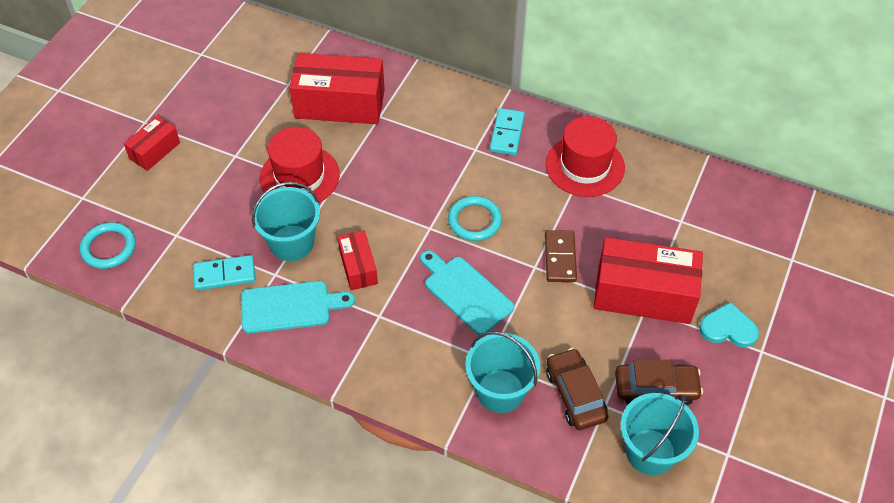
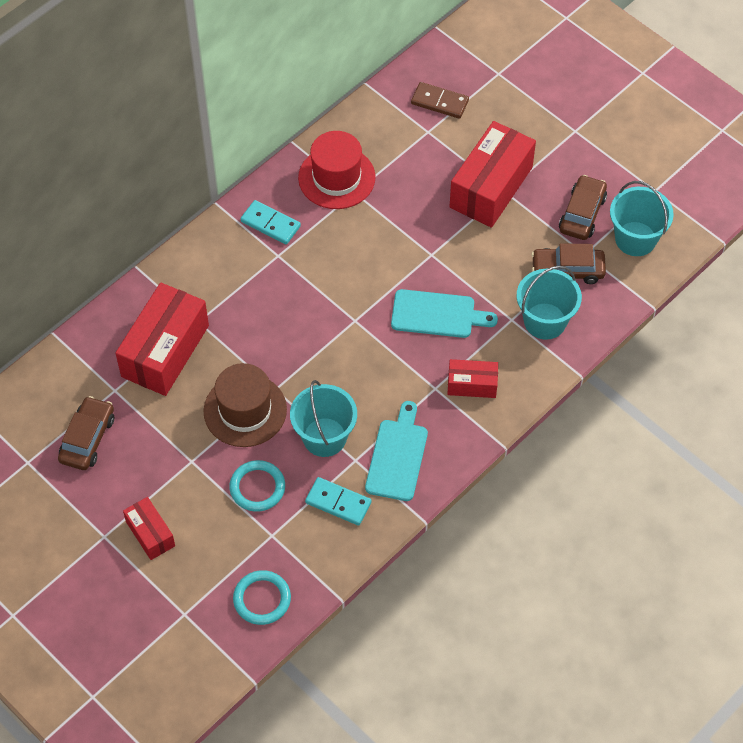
camera: 70 degrees left, 5 degrees up
turquoise domino [193,255,256,291] -> turquoise domino turned 75 degrees counterclockwise [305,477,372,526]
red hat [260,127,340,203] -> brown hat [203,363,287,447]
red box [338,230,378,290] -> red box moved to [447,359,498,398]
turquoise cutting board [420,250,514,335] -> turquoise cutting board turned 150 degrees counterclockwise [391,289,498,338]
turquoise ring [448,196,502,241] -> turquoise ring moved to [229,460,285,512]
brown domino [545,230,577,282] -> brown domino moved to [411,82,469,119]
turquoise heart [699,302,759,347] -> none
none -> brown car [58,396,114,470]

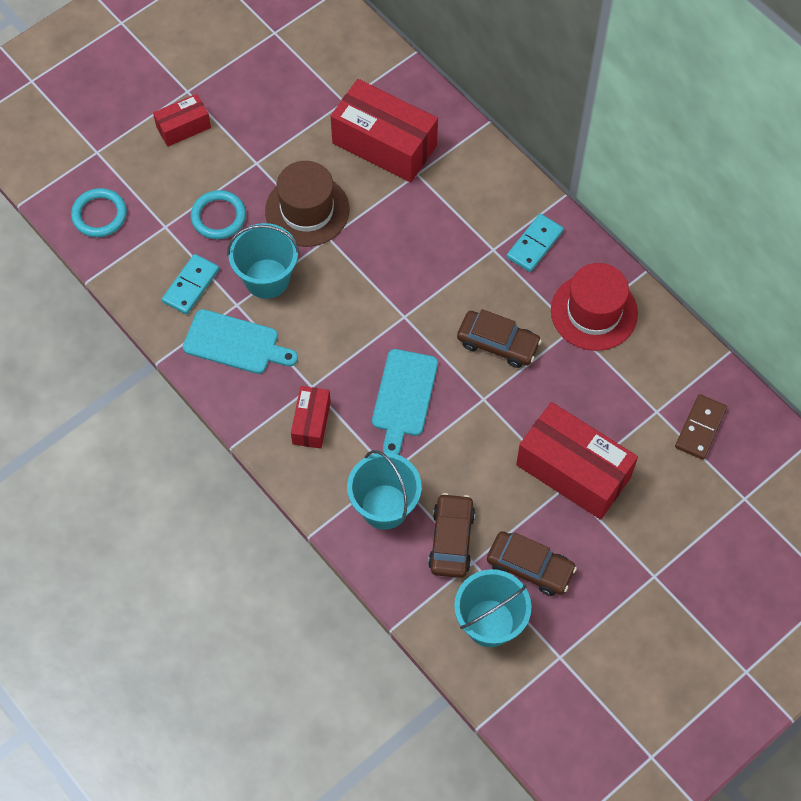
camera: 95 degrees right, 5 degrees up
brown car [58,396,114,470] -> brown car moved to [457,309,542,368]

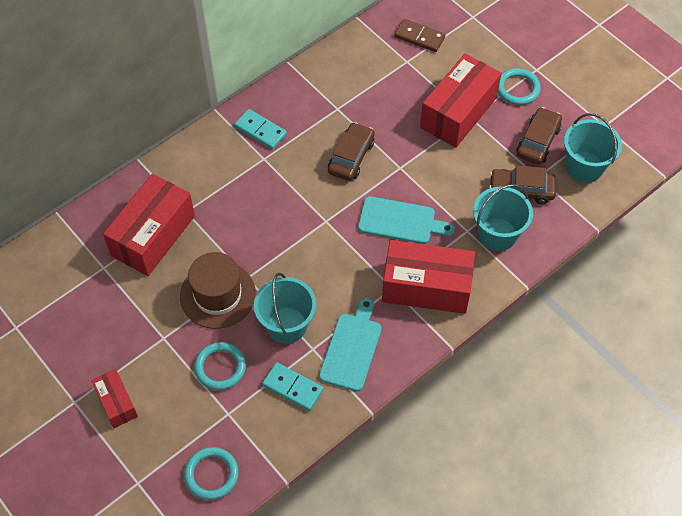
camera: 90 degrees left, 5 degrees down
red box [291,386,331,449] -> red box [382,240,475,314], size x1.90
red hat [551,263,638,351] -> none
none -> turquoise ring [498,68,541,105]

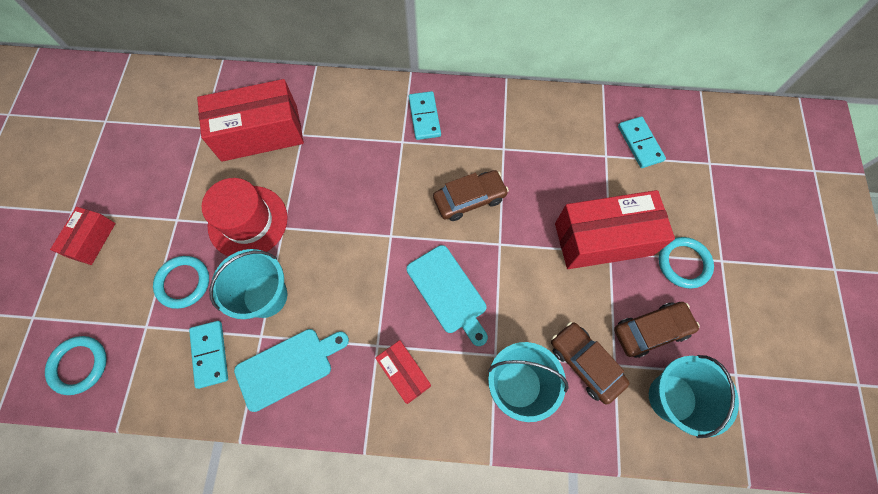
camera: 45 degrees right, 10 degrees up
brown hat [180,252,256,329] -> red hat [202,178,288,256]
red box [382,240,475,314] -> red box [375,340,431,404], size x0.53
brown domino [395,19,445,52] -> turquoise domino [618,116,666,168]

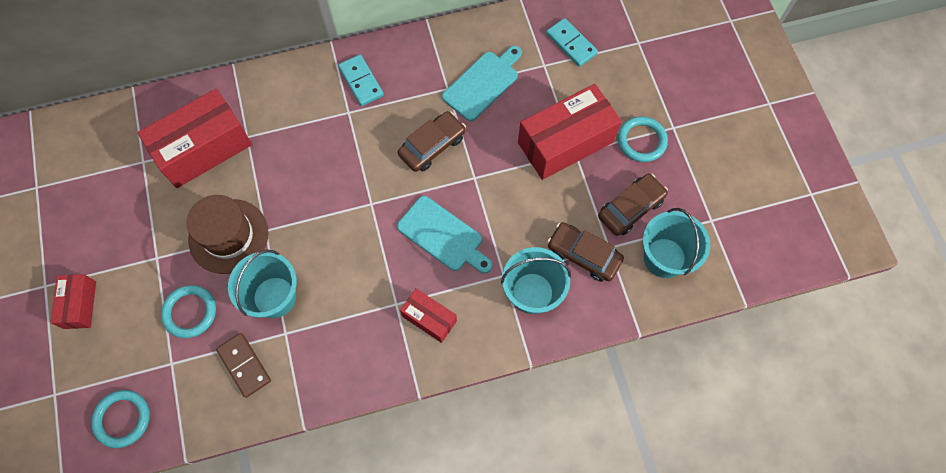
camera: 20 degrees left, 0 degrees up
turquoise domino [189,321,228,389] -> brown domino [216,333,271,398]
red hat [202,178,288,256] -> brown hat [187,195,268,274]
turquoise cutting board [234,329,349,412] -> turquoise cutting board moved to [442,46,522,121]

